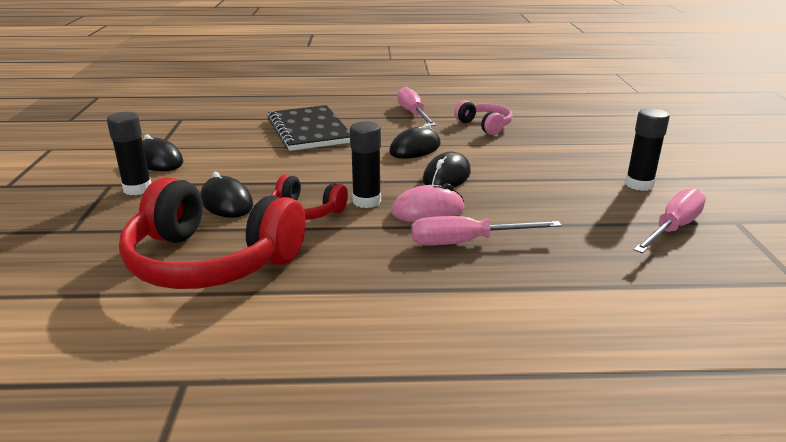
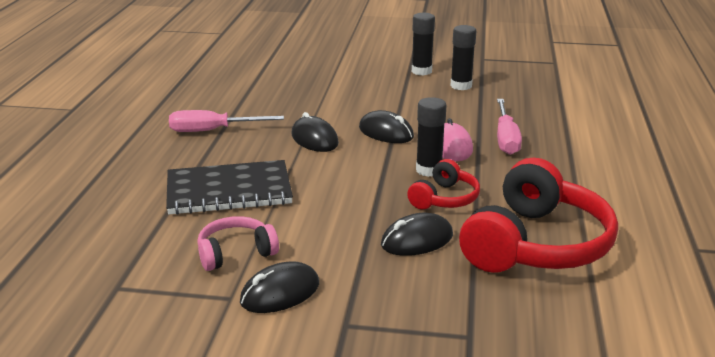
camera: 80 degrees left, 0 degrees up
black glue stick [107,112,151,195] -> black glue stick moved to [451,25,476,90]
pink headphones [454,100,513,135] -> pink headphones moved to [197,216,279,271]
pink screwdriver [633,188,706,254] -> none

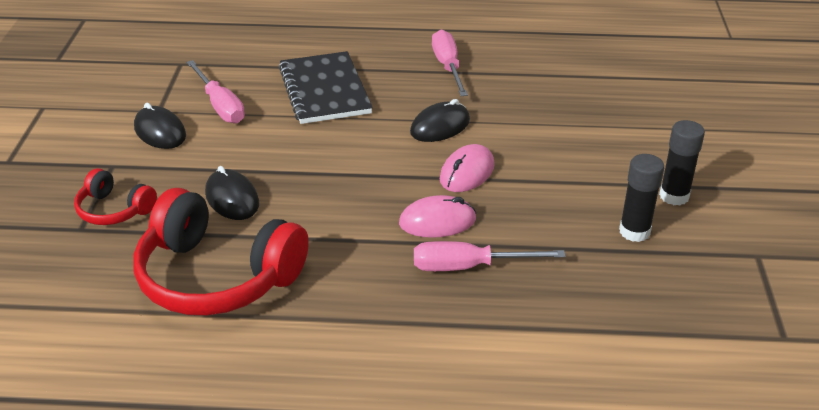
camera: 85 degrees right, 10 degrees up
pink headphones [197,216,279,271] -> pink screwdriver [186,60,245,124]
black mouse [359,110,414,143] -> pink mouse [440,144,495,192]
red headphones [407,159,480,209] -> red headphones moved to [74,168,157,225]
black glue stick [416,97,447,177] -> none

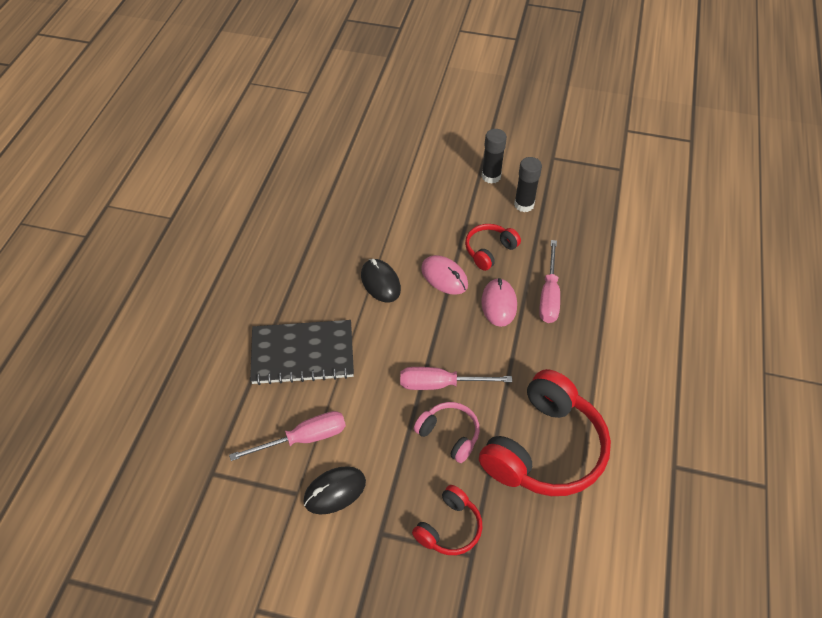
camera: 80 degrees left, 15 degrees up
black mouse [205,166,259,220] -> pink headphones [414,402,480,463]
pink screwdriver [432,29,468,96] -> pink screwdriver moved to [400,367,512,390]
none -> red headphones [465,224,521,271]

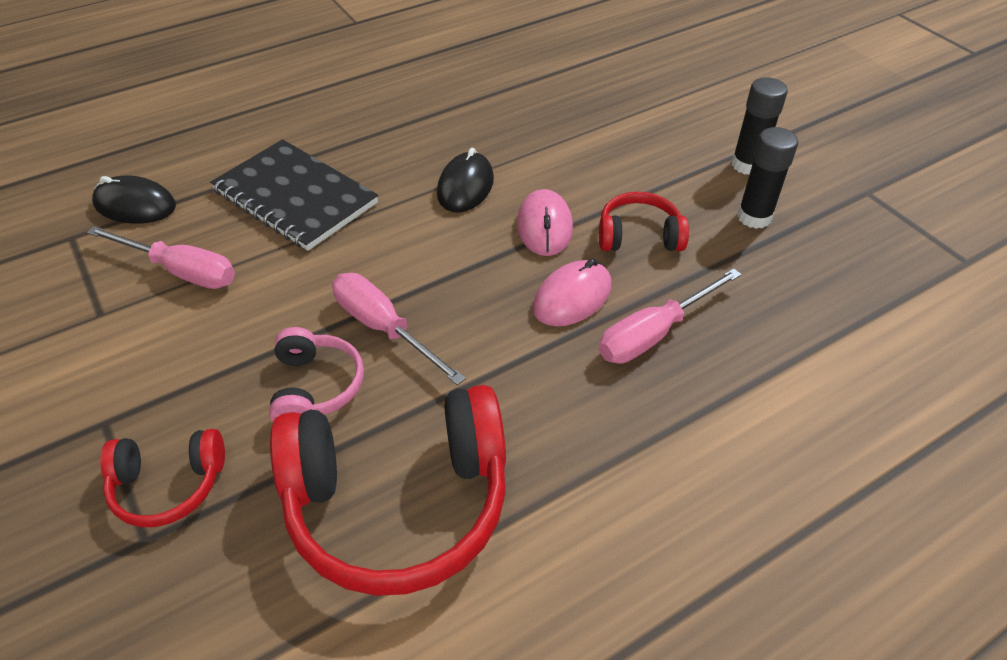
camera: 45 degrees right, 5 degrees down
black mouse [303,466,366,514] -> black mouse moved to [92,176,176,224]

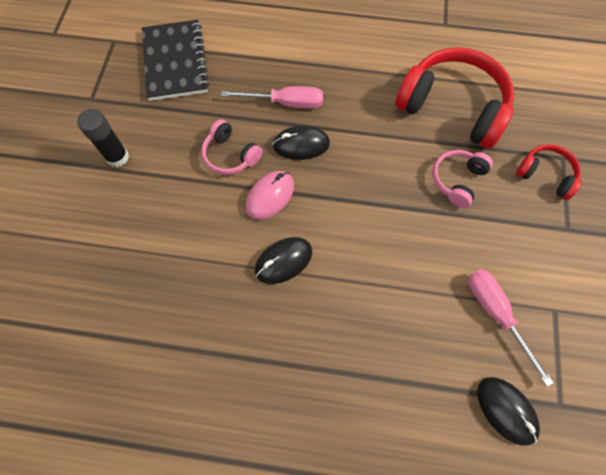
camera: 140 degrees left, 20 degrees up
black notebook [210,139,378,251] -> black notebook moved to [142,20,209,101]
pink screwdriver [332,273,466,385] -> none
pink mouse [533,258,611,326] -> black mouse [272,125,330,160]
red headphones [599,192,689,251] -> pink headphones [201,119,263,175]
black glue stick [737,127,798,229] -> none

